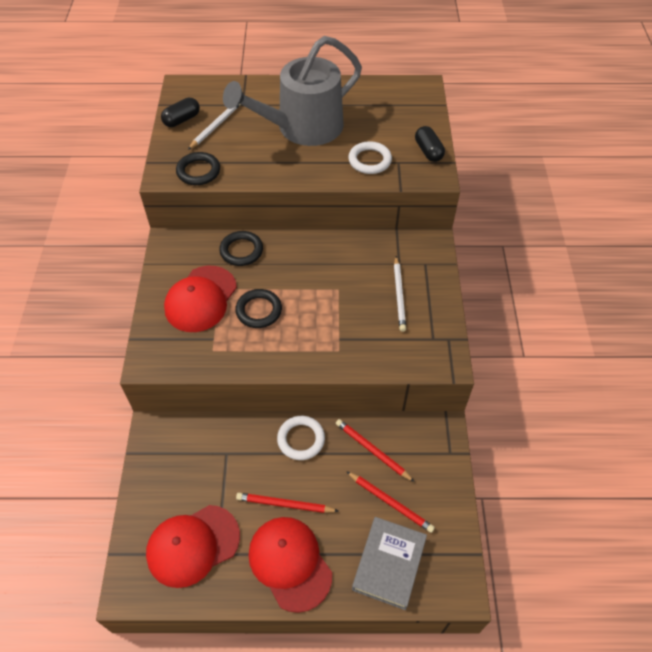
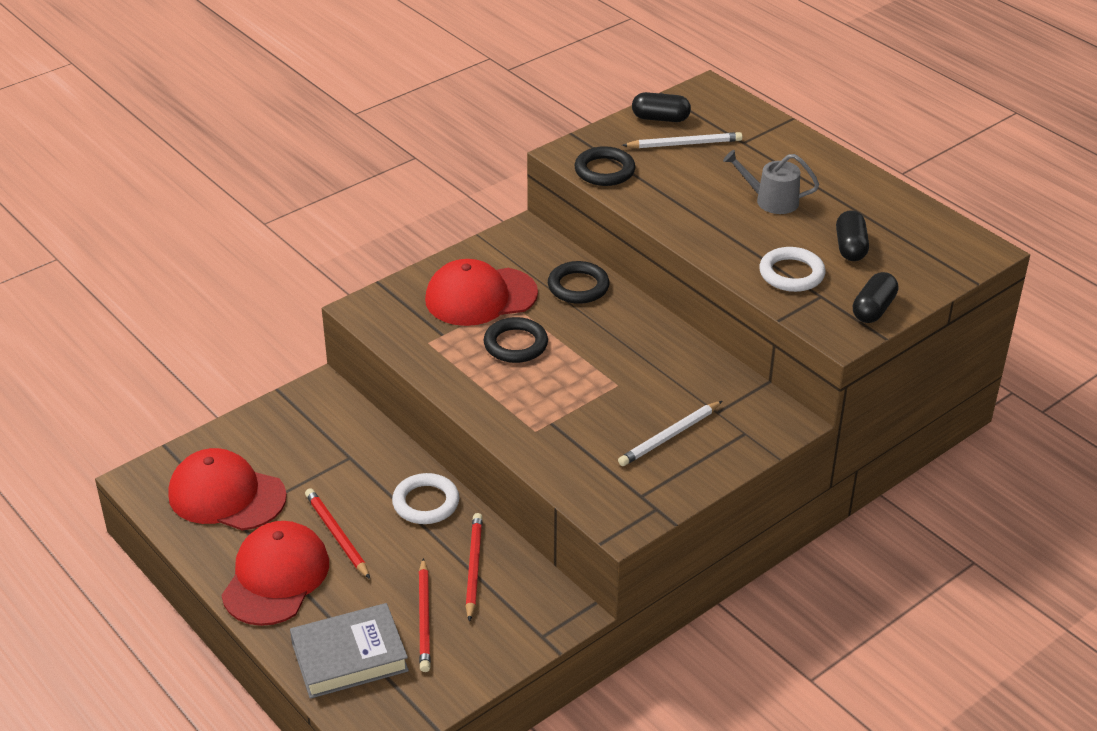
camera: 50 degrees right, 15 degrees down
grey watering can [223,36,362,146] -> grey watering can [723,150,819,214], size x0.43
none -> black capsule [836,210,869,261]

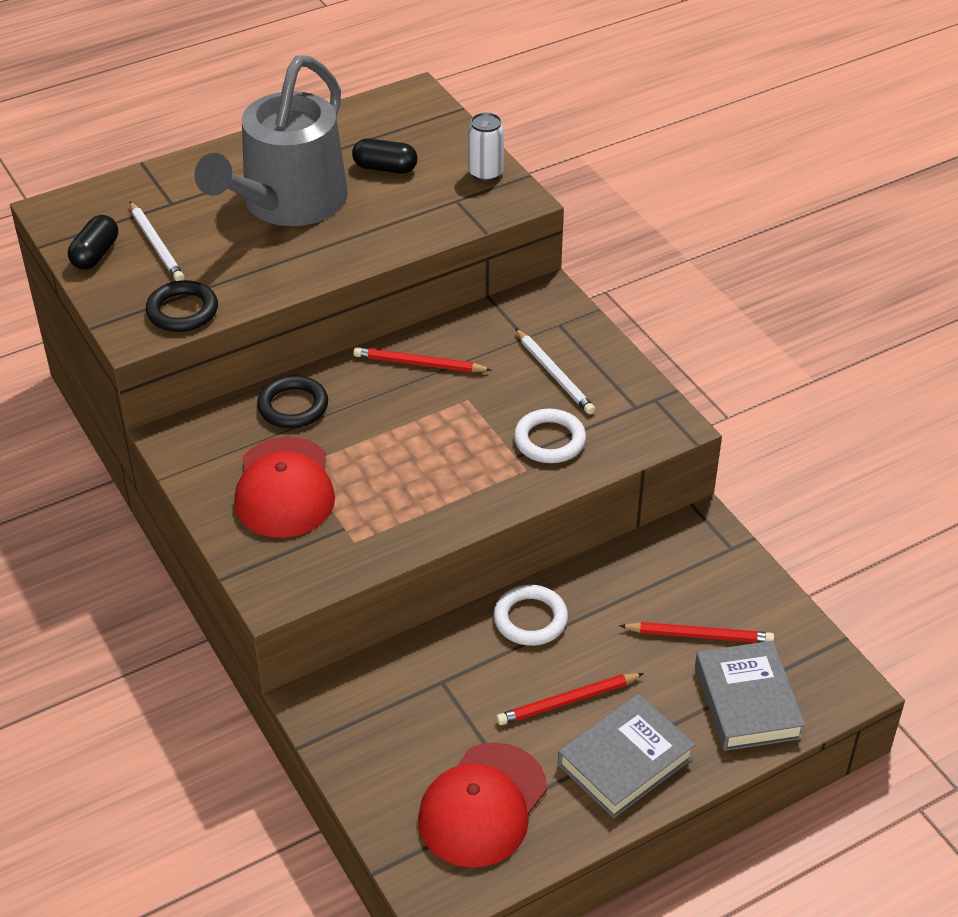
camera: 80 degrees left, 5 degrees up
red cap [221,521,329,626] -> grey book [558,694,695,818]
red pencil [466,513,483,622] -> red pencil moved to [353,347,492,372]
black ring [484,317,548,363] -> none
white pencil [622,132,742,148] -> white pencil turned 150 degrees clockwise [130,202,184,281]
grey watering can [723,150,819,214] -> grey watering can [194,55,348,226], size x2.30
white ring [759,247,826,292] -> white ring moved to [514,409,586,463]
black capsule [853,272,898,323] -> white can [468,112,504,182]

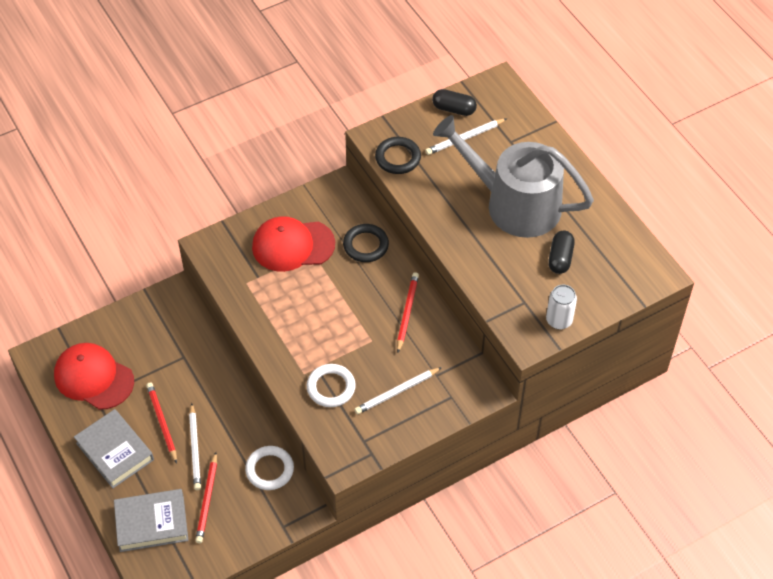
camera: 90 degrees right, 10 degrees up
white ring [493,585,568,646] -> white ring moved to [245,446,294,490]
none -> white pencil [189,403,201,490]

